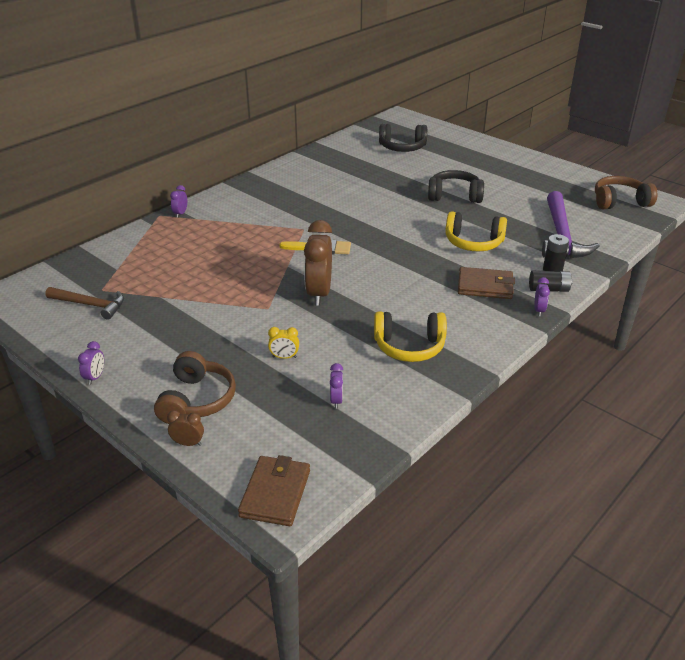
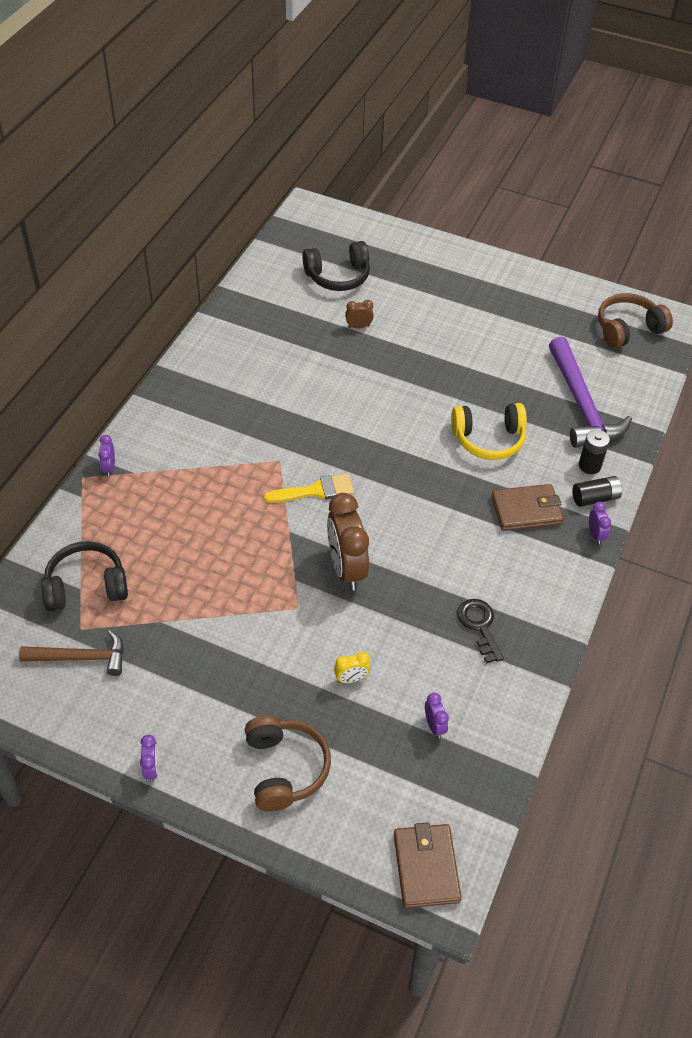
camera: 20 degrees left, 15 degrees up
brown clock [167,410,204,446] -> brown clock moved to [345,300,374,329]
yellow headphones [374,312,447,362] -> black key [457,599,504,663]
black headphones [428,170,484,203] -> black headphones moved to [41,541,128,612]

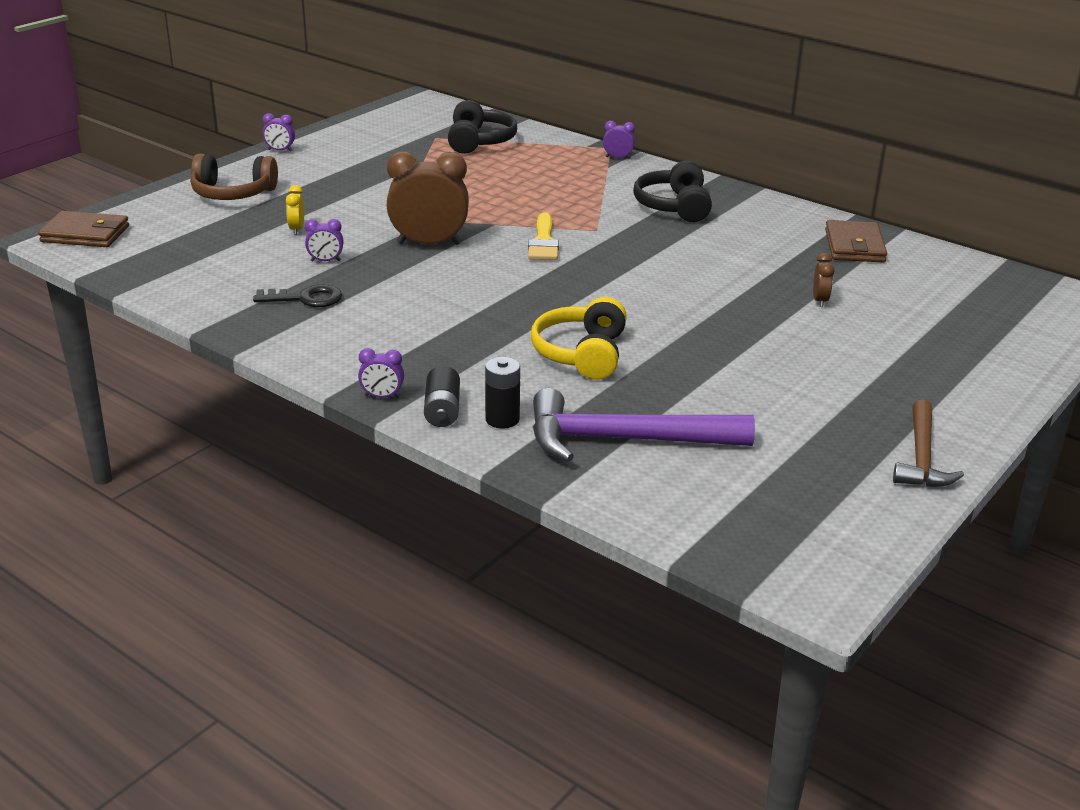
camera: 105 degrees right, 20 degrees down
brown hammer [19,630,124,676] -> brown hammer moved to [893,400,964,487]
black headphones [303,241,370,291] -> black headphones moved to [633,161,712,222]
purple clock [425,693,449,738] -> purple clock moved to [305,219,344,261]
brown wallet [491,484,564,531] -> brown wallet moved to [825,220,887,262]
brown headphones [598,293,673,348] -> none

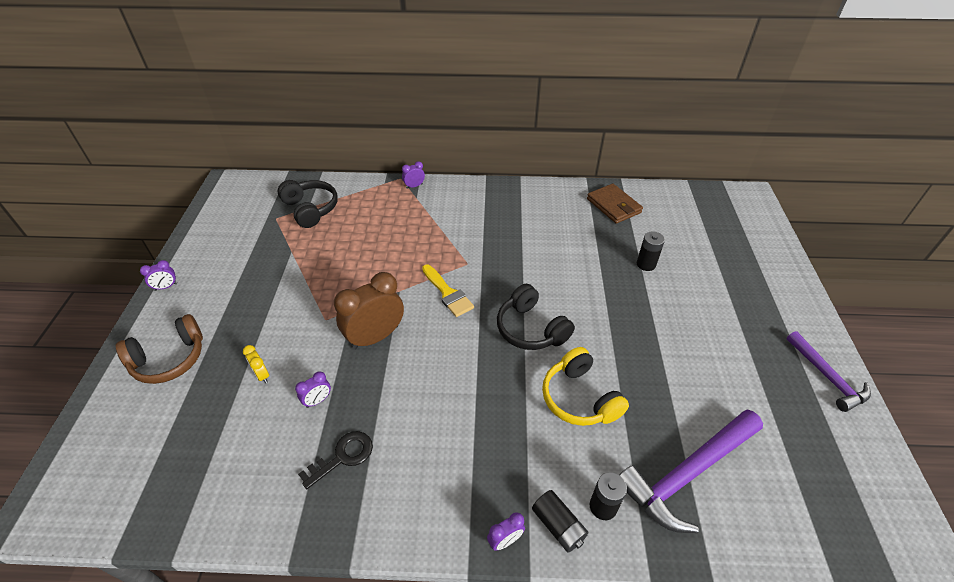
camera: 35 degrees left, 15 degrees up
brown wallet [38,211,129,247] -> none
black headphones [633,161,712,222] -> black headphones moved to [497,284,575,350]
brown clock [813,253,834,307] -> black battery [637,231,665,271]
brown hammer [893,400,964,487] -> purple hammer [787,331,871,412]

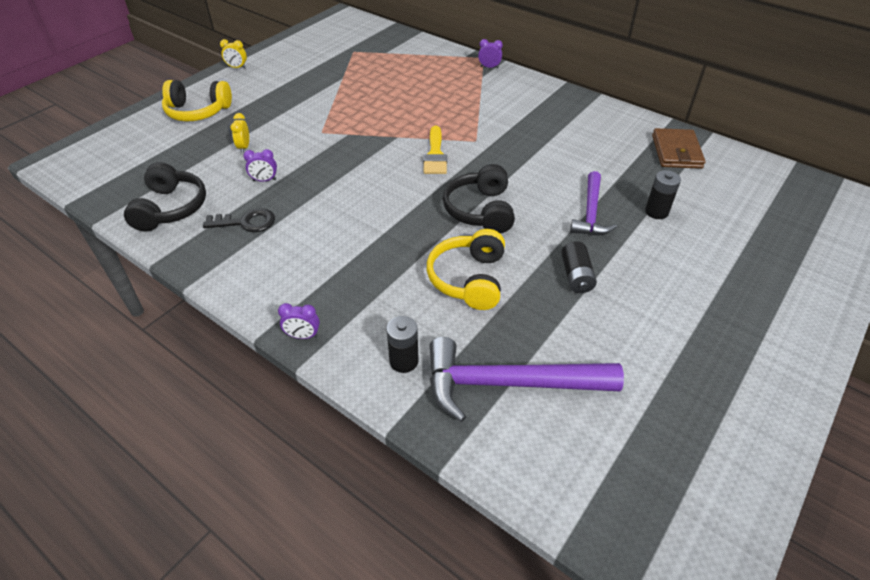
camera: 35 degrees right, 0 degrees up
brown headphones [116,314,203,384] -> yellow headphones [162,80,232,122]
purple clock [140,260,177,291] -> yellow clock [220,39,247,68]
black headphones [278,180,338,228] -> black headphones moved to [124,162,206,232]
brown clock [334,272,404,350] -> none
black battery [532,490,588,552] -> black battery moved to [561,241,597,293]
purple hammer [787,331,871,412] -> purple hammer moved to [570,171,617,235]

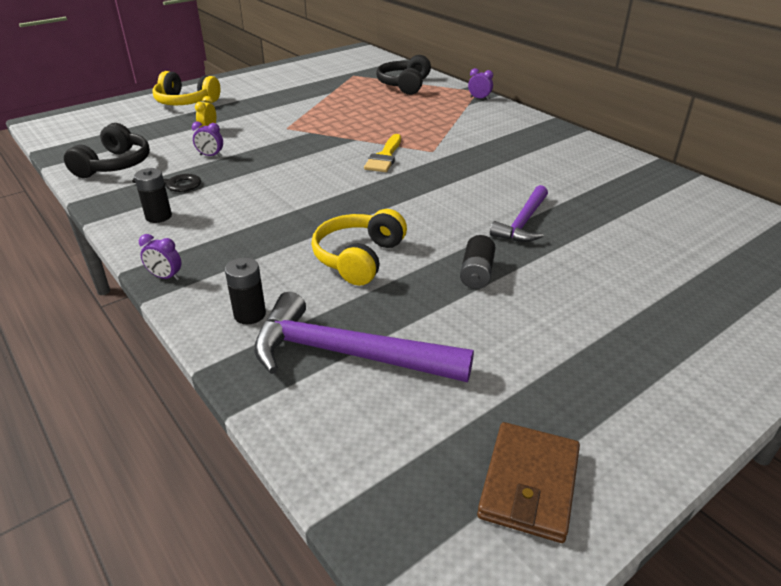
camera: 15 degrees right, 10 degrees down
yellow clock [220,39,247,68] -> none
black headphones [443,164,515,234] -> black headphones moved to [376,55,431,95]
black battery [645,170,681,219] -> black battery moved to [134,168,172,223]
brown wallet [652,128,706,169] -> brown wallet moved to [477,422,580,543]

